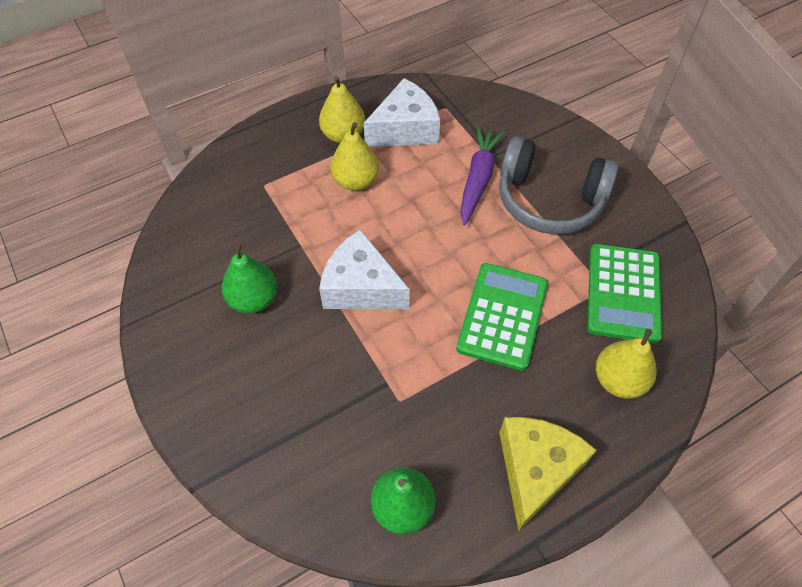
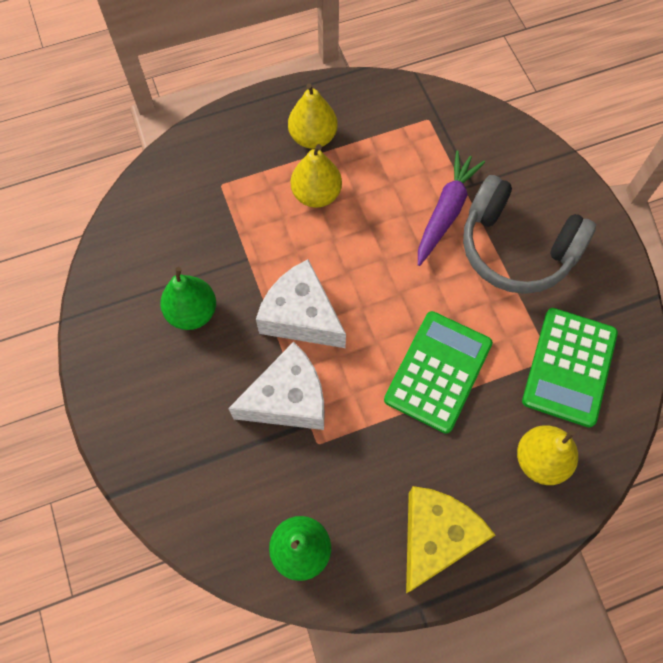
camera: 10 degrees right, 10 degrees up
white cheese [364,78,440,147] -> white cheese moved to [228,342,325,430]

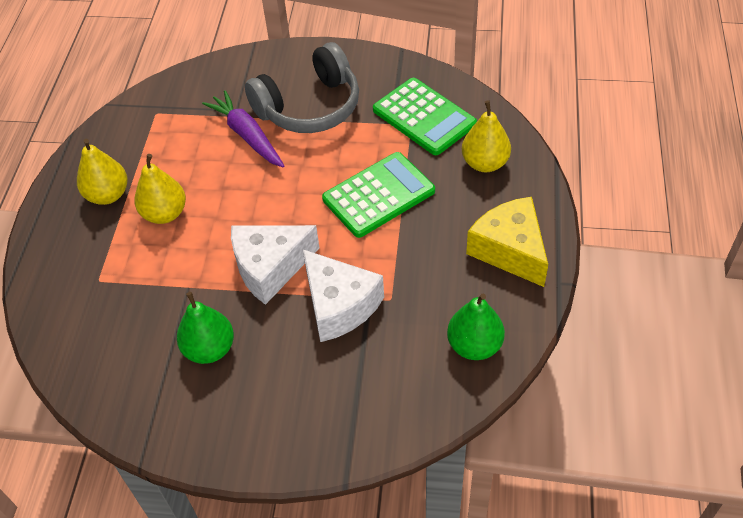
camera: 60 degrees left, 15 degrees down
white cheese [228,342,325,430] -> white cheese turned 135 degrees clockwise [303,249,384,342]
green calculator [384,311,493,433] -> green calculator turned 90 degrees clockwise [322,152,435,238]

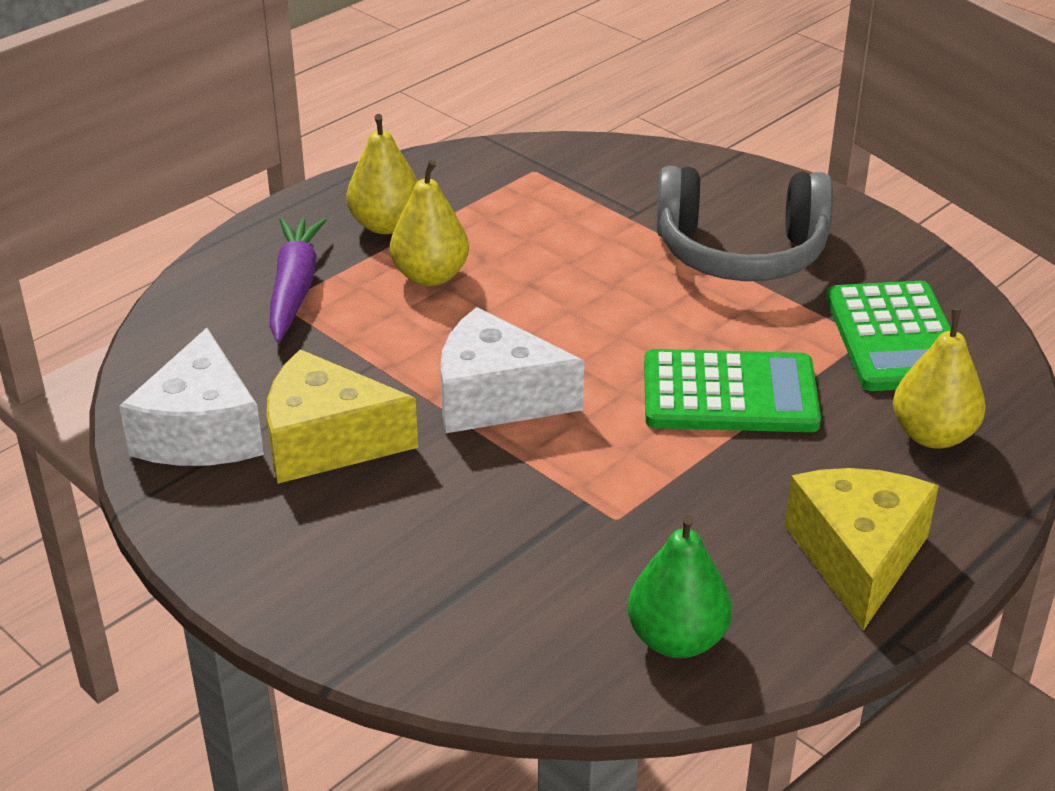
camera: 35 degrees right, 15 degrees down
green pear [177,292,234,364] -> yellow cheese [267,349,418,484]
purple carrot [202,90,284,167] -> purple carrot moved to [269,218,327,342]
white cheese [303,249,384,342] -> white cheese moved to [119,328,264,466]

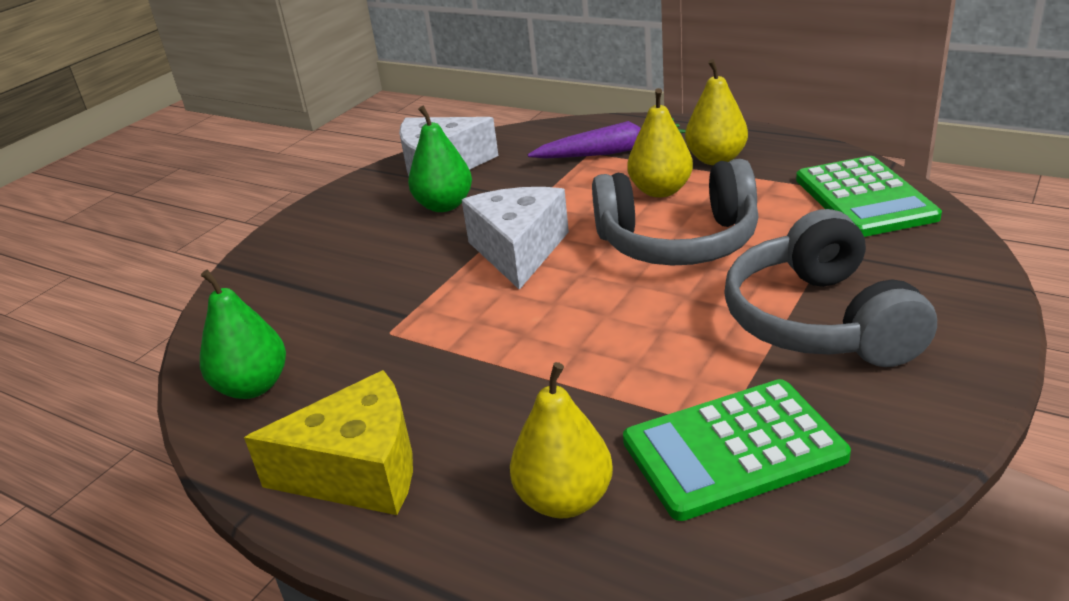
camera: 80 degrees right, 5 degrees down
yellow cheese [267,349,418,484] -> green pear [408,106,472,212]
green calculator [644,349,821,432] -> green calculator moved to [796,156,942,237]
none -> grey headphones [592,159,759,266]

